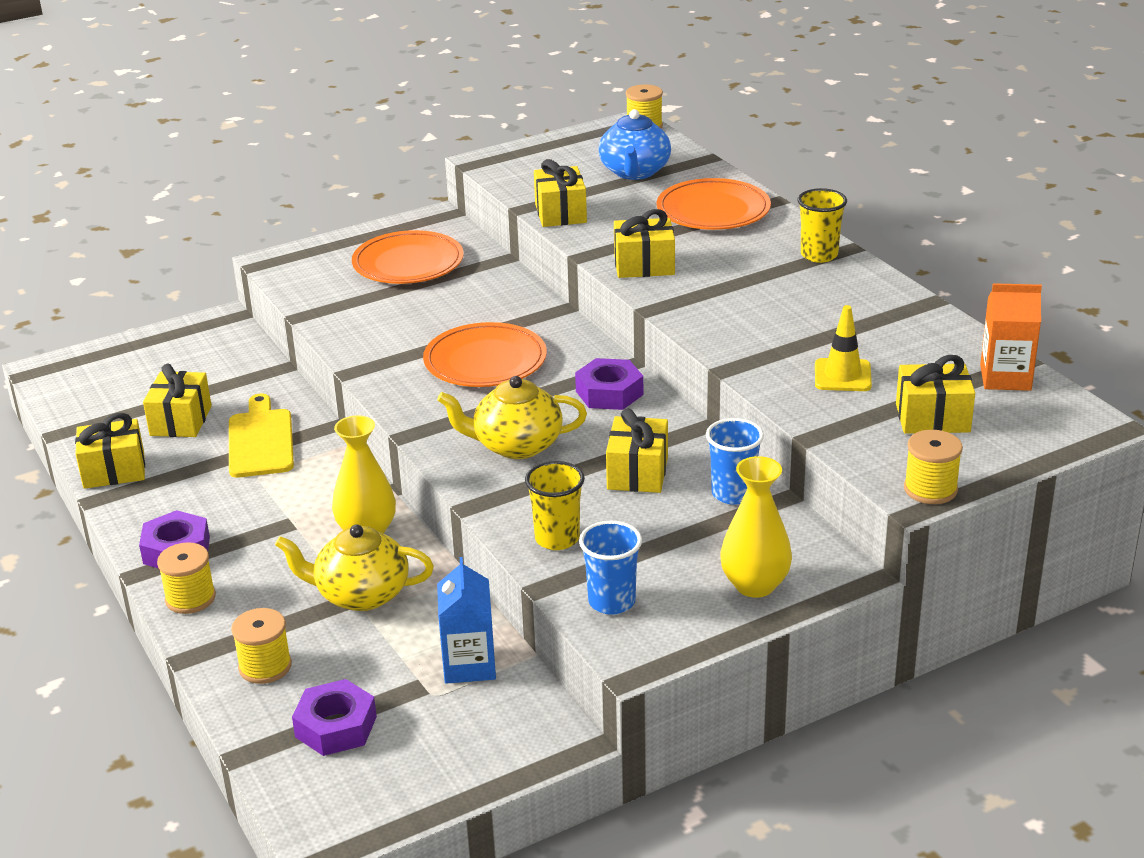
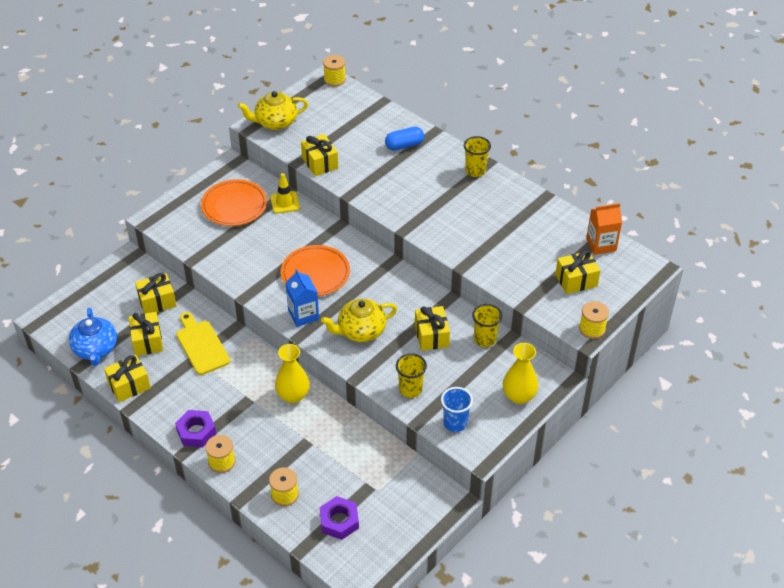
camera: 20 degrees left, 15 degrees up
yellow teapot [275,524,434,611] -> yellow teapot moved to [238,91,308,130]
blue carton [437,557,496,684] -> blue carton moved to [286,269,319,327]
purple nut [575,358,643,410] -> none
blue teapot [599,109,671,180] -> blue teapot moved to [69,308,117,366]
yellow gift [614,209,675,278] -> yellow gift moved to [135,273,176,314]
orange plate [657,178,771,230] -> blue capsule [385,127,424,151]
blue cup [706,418,764,505] -> yellow cup [472,304,502,347]
yellow traffic cone [815,305,872,391] -> yellow traffic cone moved to [270,173,300,214]

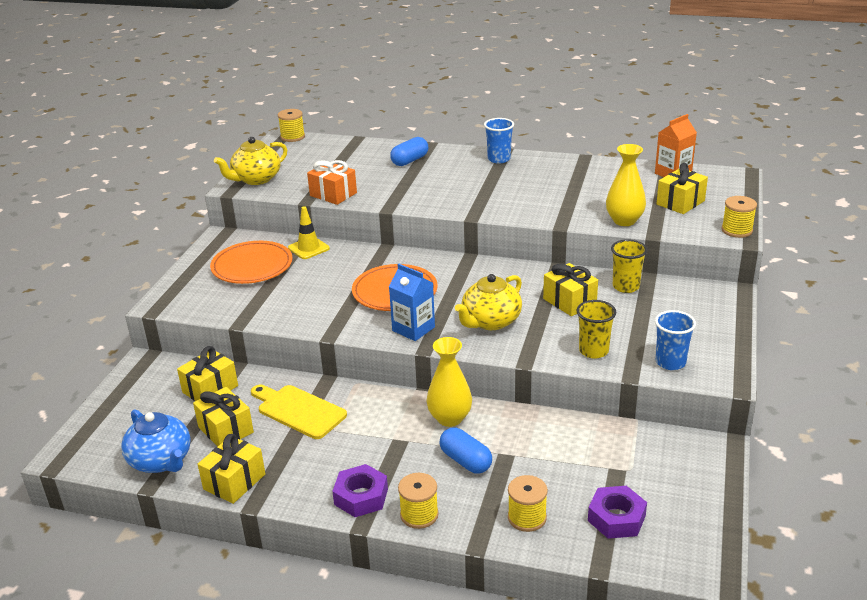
camera: 25 degrees left, 15 degrees down
yellow gift [301,134,338,176] -> orange gift [307,160,357,205]
yellow cup [464,136,491,177] -> blue cup [484,118,514,164]
yellow vase [503,343,539,404] -> yellow vase moved to [606,144,646,226]
none -> blue capsule [440,428,492,474]

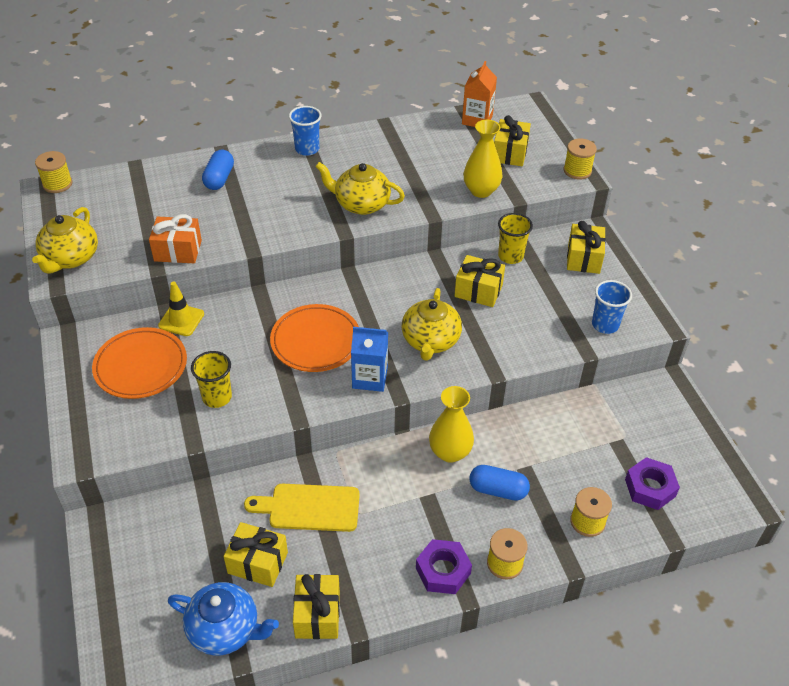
camera: 35 degrees left, 15 degrees up
yellow gift [177,346,238,401] -> yellow gift moved to [567,221,606,274]
yellow cup [576,300,616,359] -> yellow cup moved to [191,351,232,408]
none -> yellow teapot [315,162,405,215]

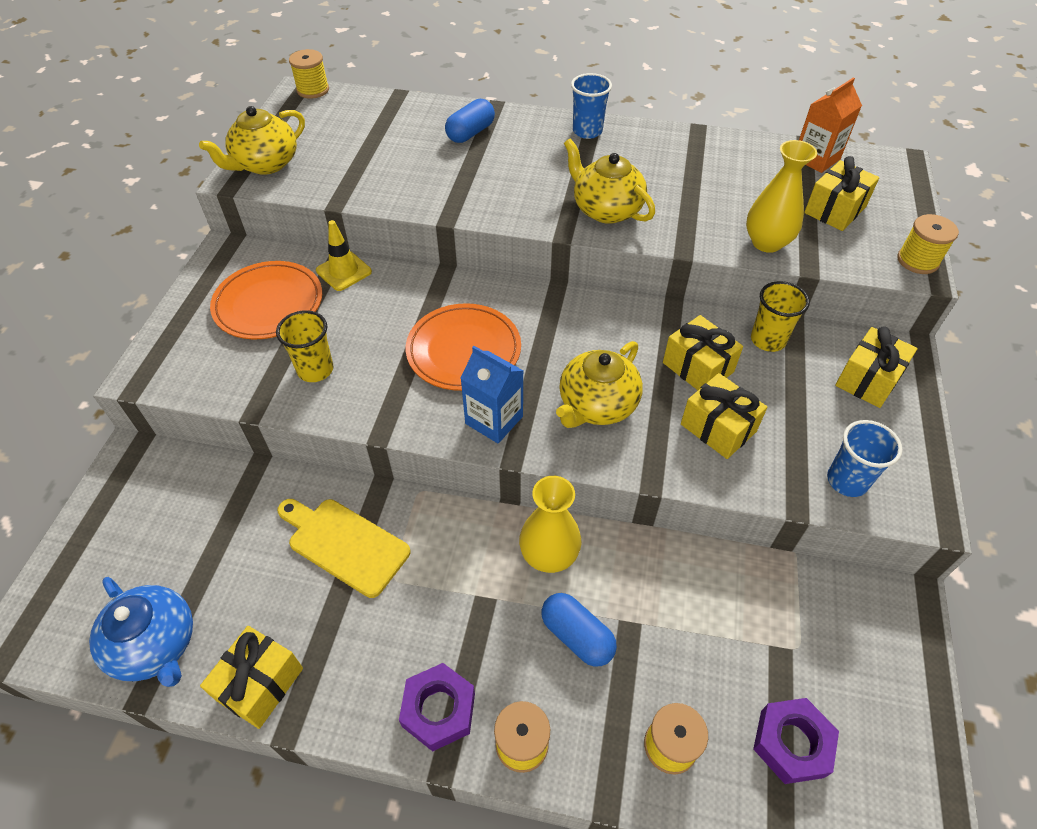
camera: 30 degrees right, 5 degrees up
orange gift [149,214,202,263] -> none
yellow gift [224,522,288,587] -> yellow gift moved to [681,373,768,459]

